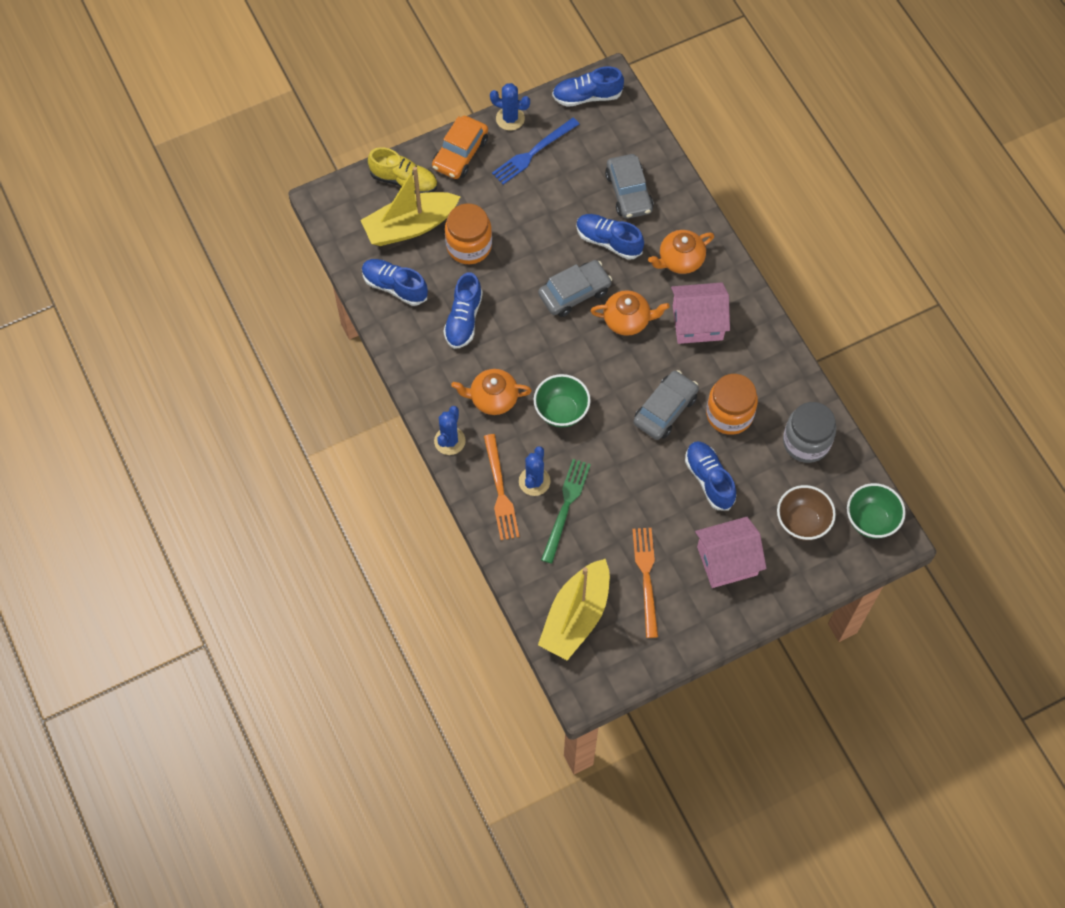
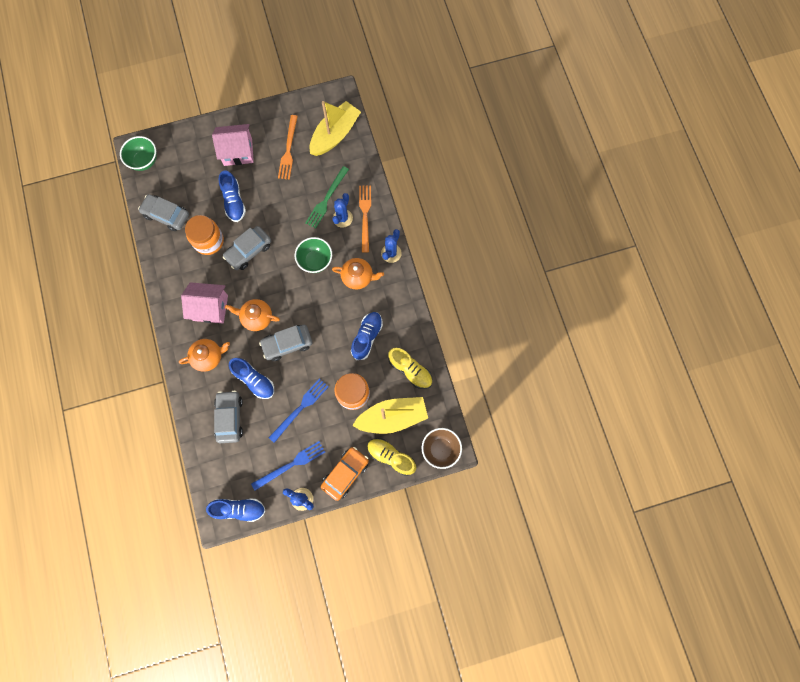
camera: 170 degrees left, 10 degrees up
blue shoe [362,259,428,306] -> yellow shoe [388,348,432,389]
brown bowl [777,485,836,540] -> brown bowl moved to [422,428,462,469]
grey jar [783,402,836,463] -> grey car [138,194,189,231]
none -> blue fork [269,378,329,443]

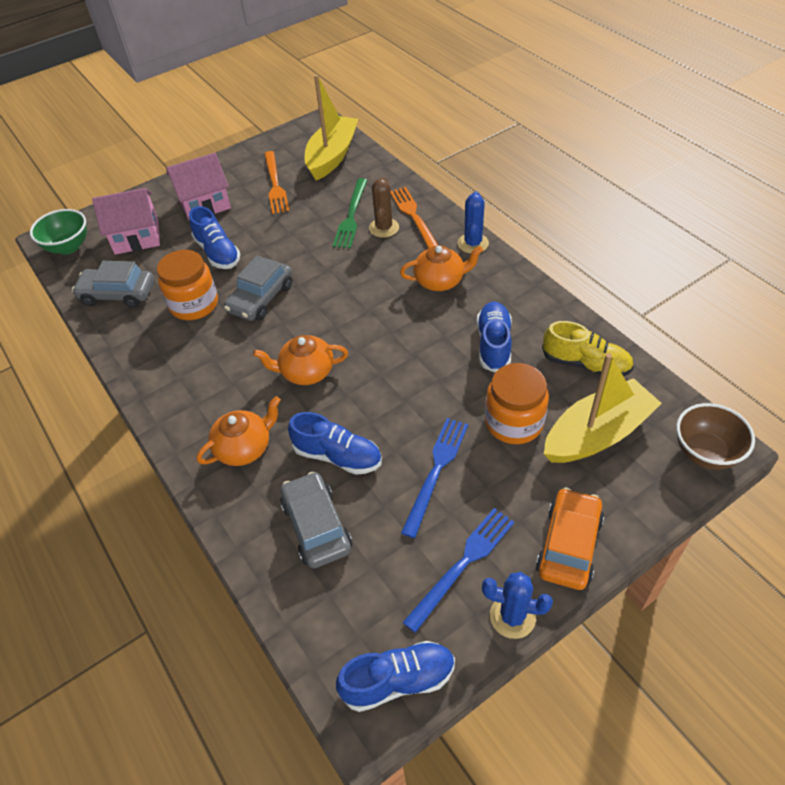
camera: 15 degrees left, 25 degrees down
pink house [181,282,228,323] -> pink house moved to [92,188,160,255]
grey car [259,325,312,361] -> none
green bowl [295,237,332,273] -> none
blue cactus [332,193,353,228] -> brown cactus [369,177,399,238]
yellow shoe [367,438,416,476] -> none

